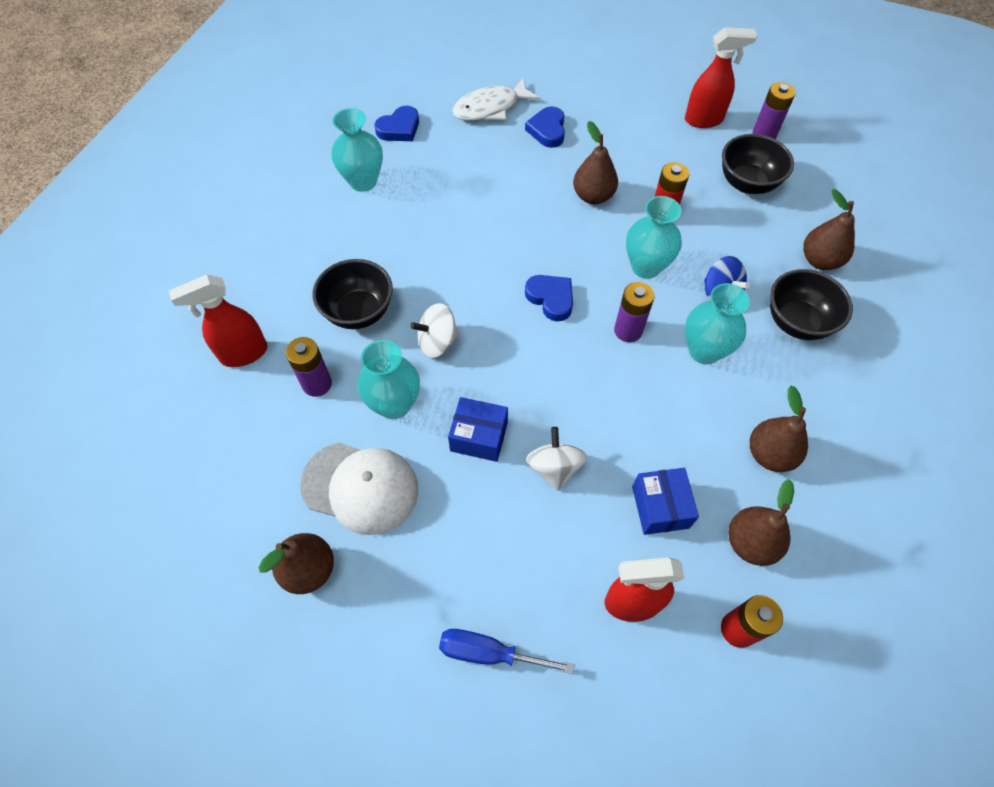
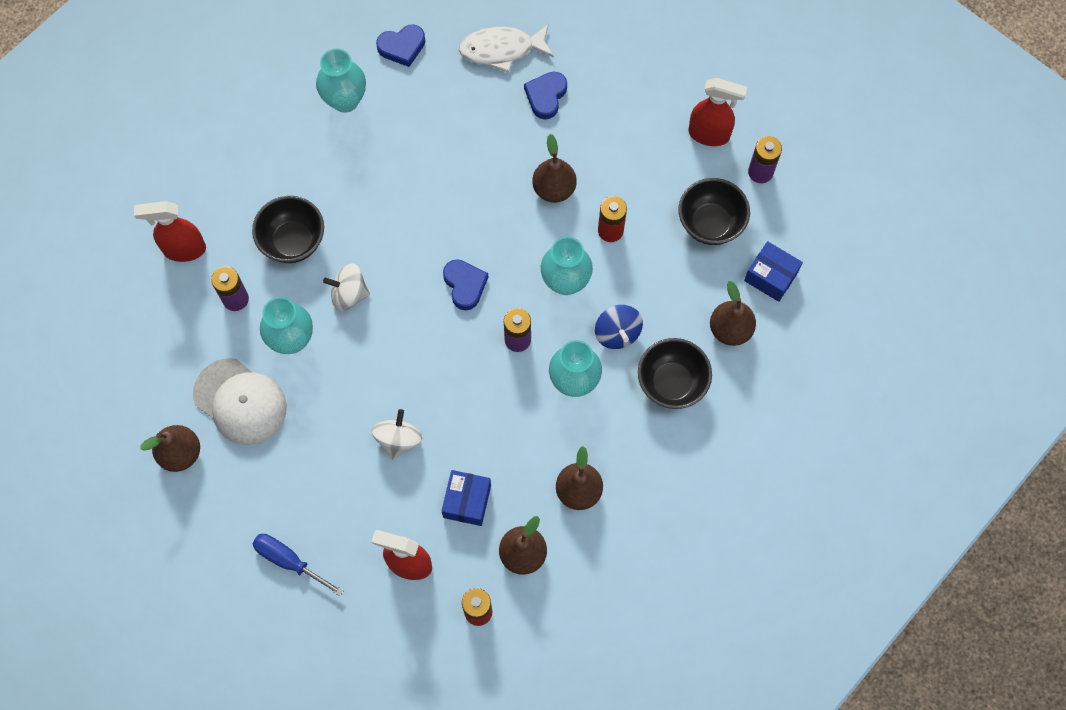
camera: 20 degrees right, 10 degrees up
blue box [448,397,508,462] -> blue box moved to [744,241,803,302]

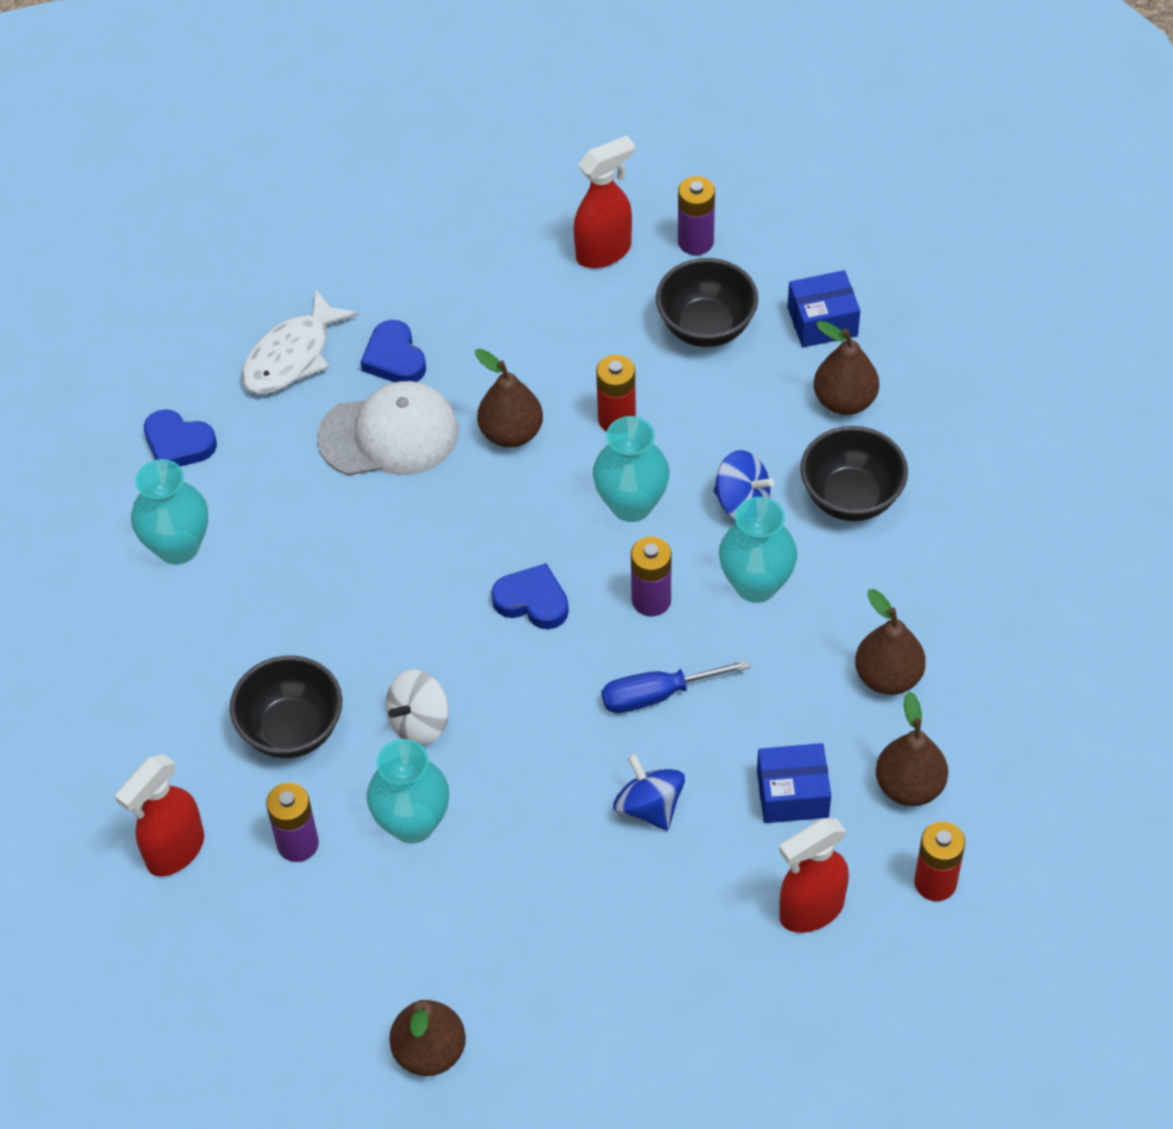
camera: 45 degrees left, 15 degrees down
white cap [193,358,287,445] -> white cap moved to [317,381,459,476]
blue screwdriver [253,534,344,596] -> blue screwdriver moved to [601,659,750,713]
white spinning top [372,409,422,460] -> blue spinning top [613,754,685,831]
blue heart [376,24,425,67] -> blue heart turned 90 degrees clockwise [144,409,217,467]
blue box [442,470,491,526] -> blue box turned 60 degrees counterclockwise [757,743,831,823]

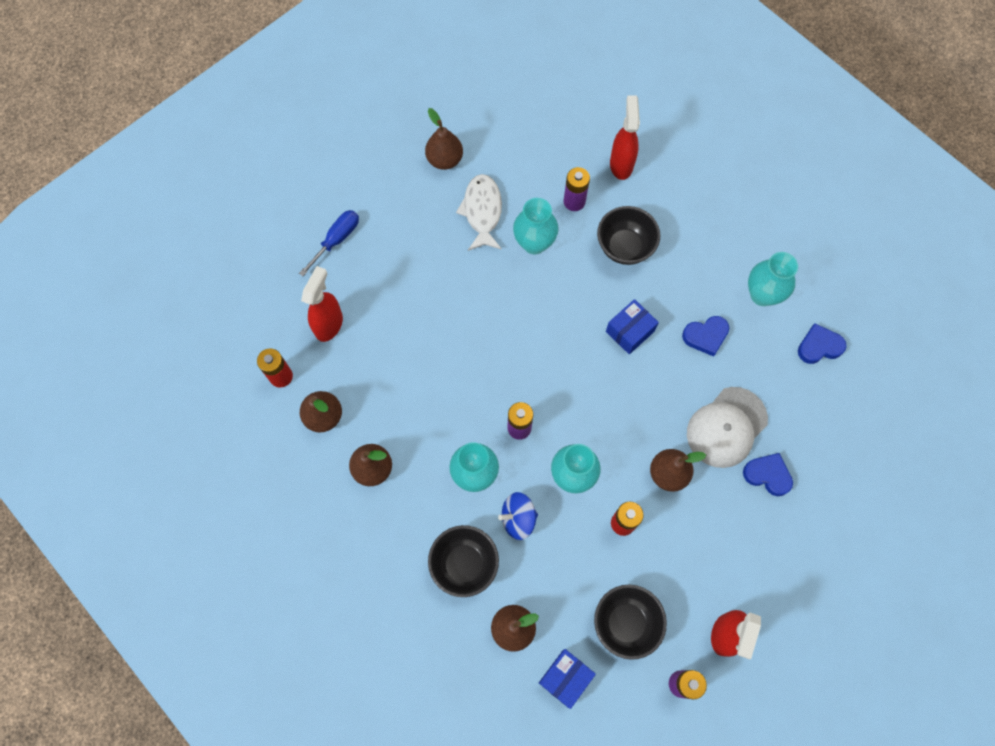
camera: 140 degrees right, 15 degrees up
white fish [241,289,359,394] -> white fish moved to [456,174,502,251]
white spinning top [386,669,449,746] -> none
blue heart [491,563,569,629] -> blue heart moved to [682,316,729,357]
blue screwdriver [601,659,750,713] -> blue screwdriver moved to [299,210,359,276]
blue spinning top [613,754,685,831] -> none
blue box [757,743,831,823] -> blue box moved to [606,299,659,354]

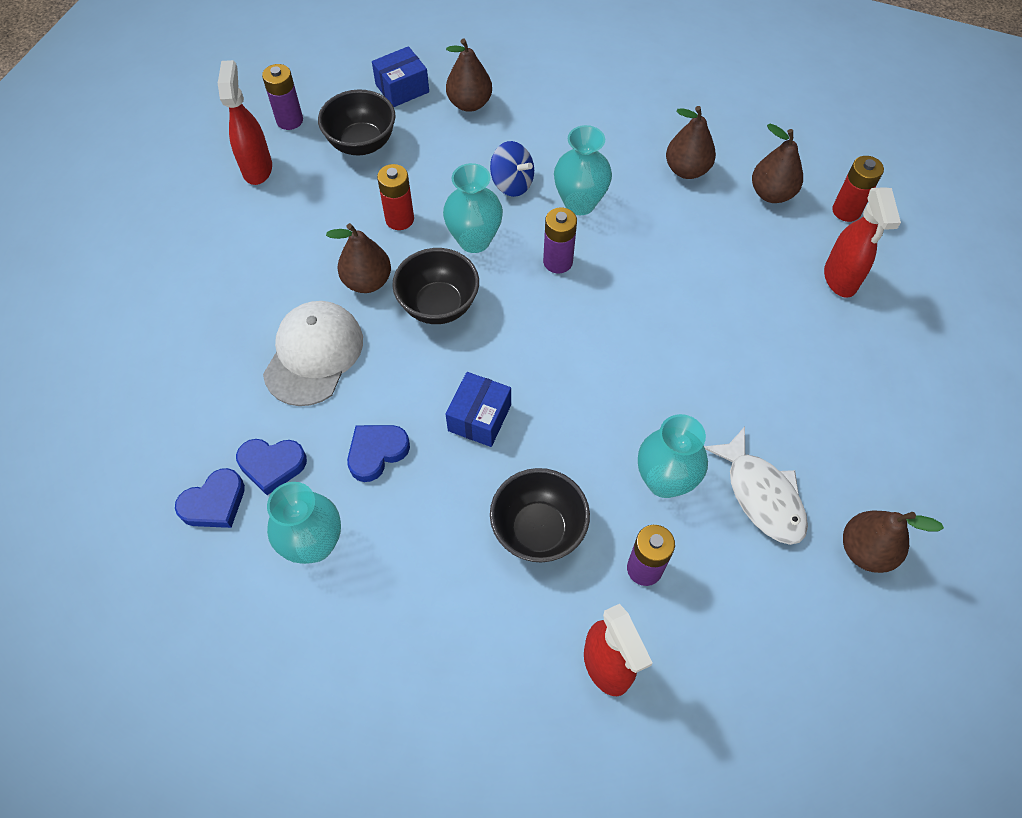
camera: 155 degrees right, 10 degrees down
blue screwdriver [299,210,359,276] -> none
black bowl [428,525,499,597] -> black bowl moved to [392,248,479,324]
blue spinning top [498,492,538,540] -> blue spinning top turned 75 degrees clockwise [490,141,534,197]
blue box [539,649,596,709] -> blue box turned 45 degrees clockwise [372,46,429,107]
blue heart [743,453,793,496] -> blue heart moved to [236,439,307,495]

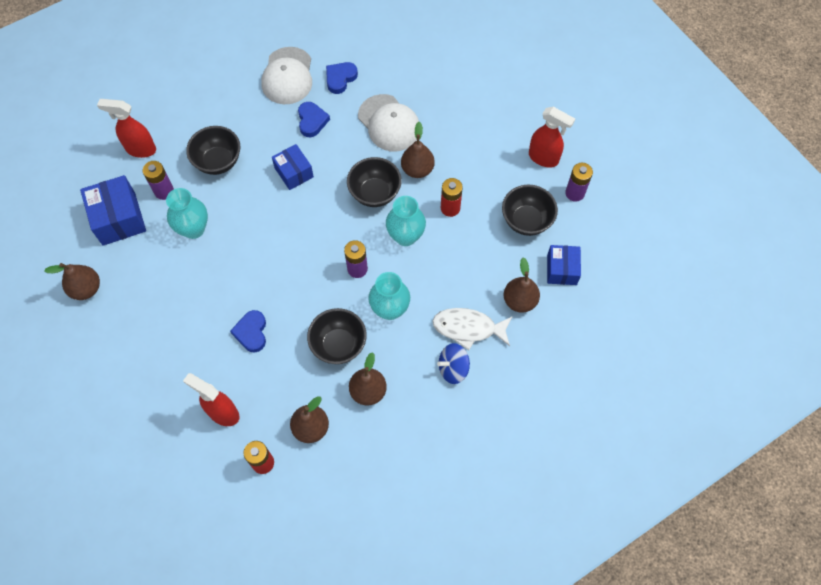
camera: 125 degrees right, 5 degrees up
blue heart [175,468,245,528] -> blue heart moved to [230,310,266,353]
turquoise vase [267,482,341,564] -> white cap [261,47,312,104]
blue spinning top [490,141,534,197] -> blue spinning top moved to [437,343,470,384]
white fish [704,427,808,545] -> white fish moved to [432,308,513,350]
none -> blue box [80,175,146,246]
none -> black bowl [307,308,367,364]

